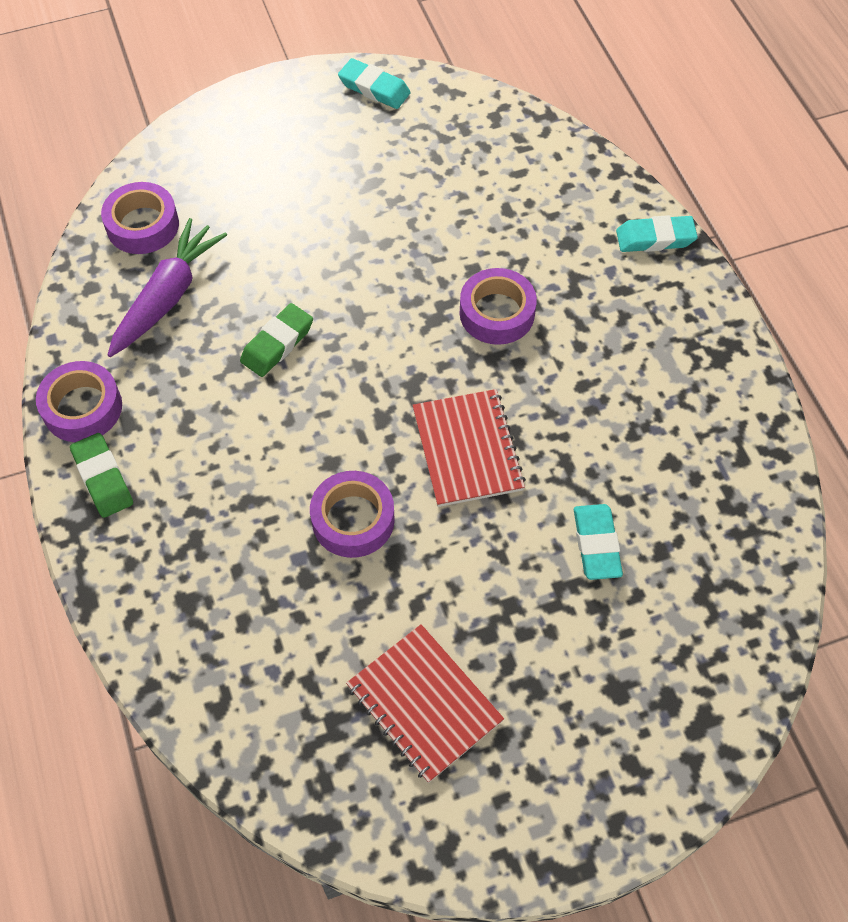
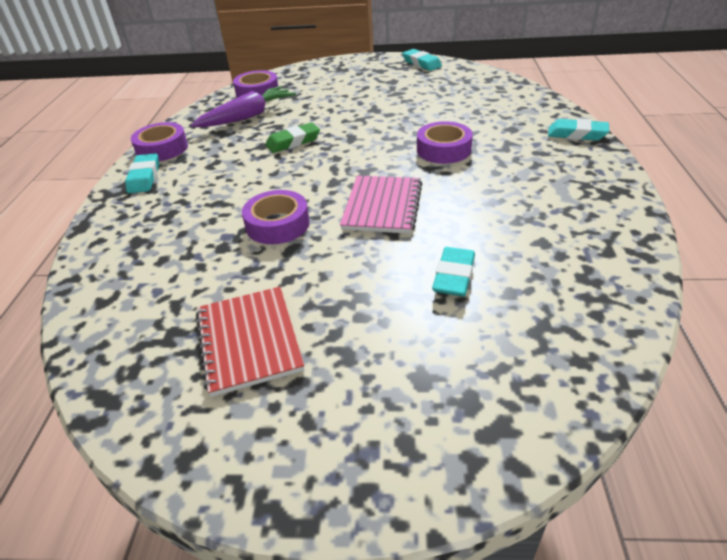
camera: 25 degrees right, 20 degrees down
green eraser [70,433,133,518] -> turquoise eraser [125,153,159,193]
red notebook [412,389,526,507] -> pink notebook [340,176,422,234]

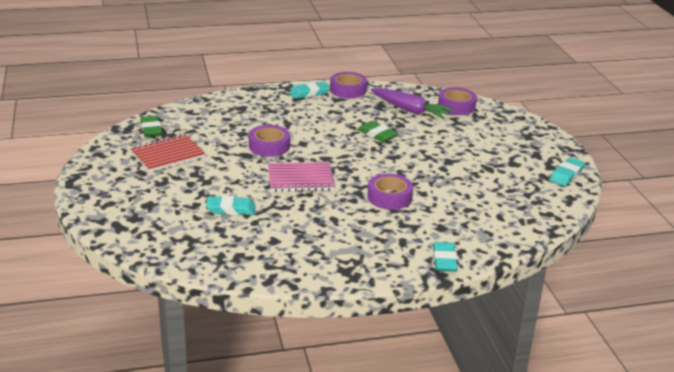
camera: 70 degrees right, 10 degrees down
none -> green eraser [140,116,162,137]

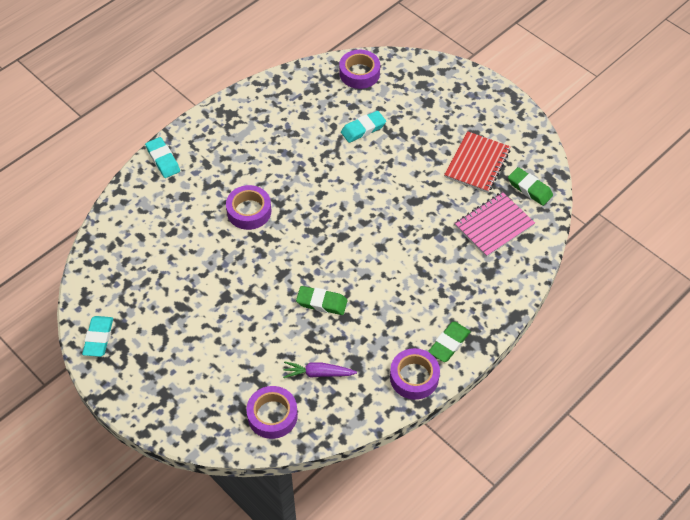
camera: 150 degrees right, 25 degrees up
purple tape [249,125,290,157] -> purple tape moved to [339,50,380,89]
pink notebook [268,162,334,192] -> pink notebook moved to [454,192,535,257]
turquoise eraser [289,82,330,99] -> green eraser [428,322,471,362]
purple carrot [371,88,454,119] -> purple carrot [283,361,357,378], size x0.63

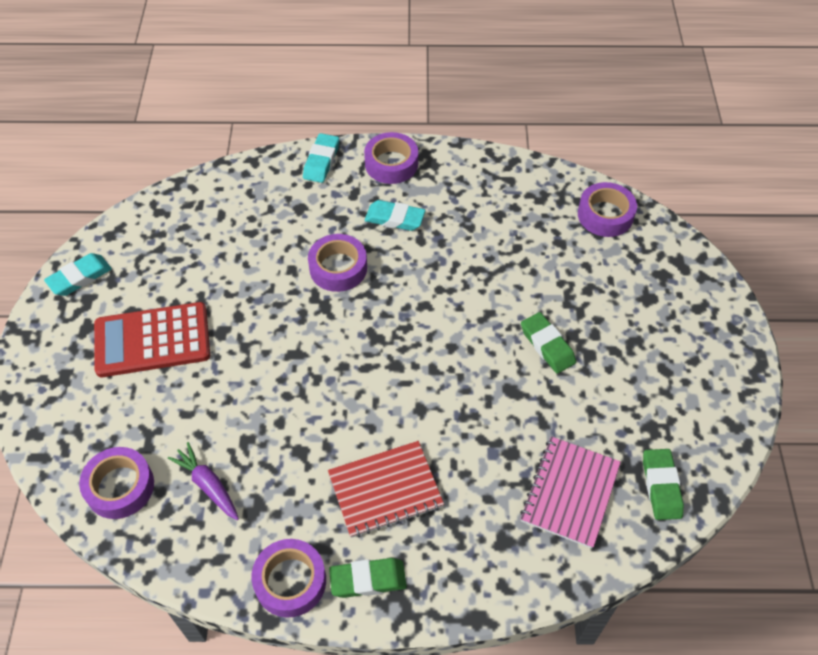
camera: 45 degrees right, 0 degrees up
green eraser [296,286,347,315] -> green eraser moved to [521,312,576,374]
turquoise eraser [341,111,386,143] -> turquoise eraser moved to [365,200,425,231]
red notebook [444,131,511,193] -> red notebook moved to [328,441,444,538]
pink notebook [454,192,535,257] -> pink notebook turned 75 degrees counterclockwise [520,436,621,549]
none -> red calculator [94,302,210,377]
none -> purple tape [364,132,418,184]

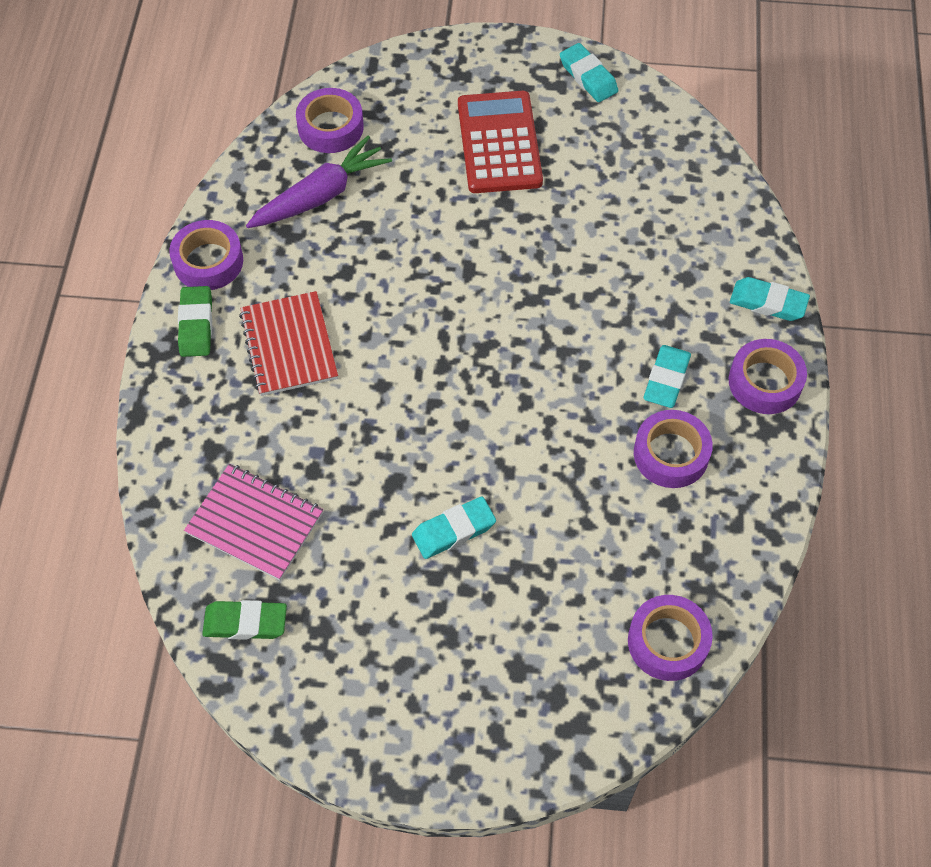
camera: 95 degrees right, 5 degrees up
purple carrot [168,442,239,520] -> purple carrot [246,135,392,228], size x1.58
purple tape [308,234,367,292] -> purple tape moved to [634,410,713,488]
green eraser [521,312,576,374] -> turquoise eraser [412,497,496,559]

